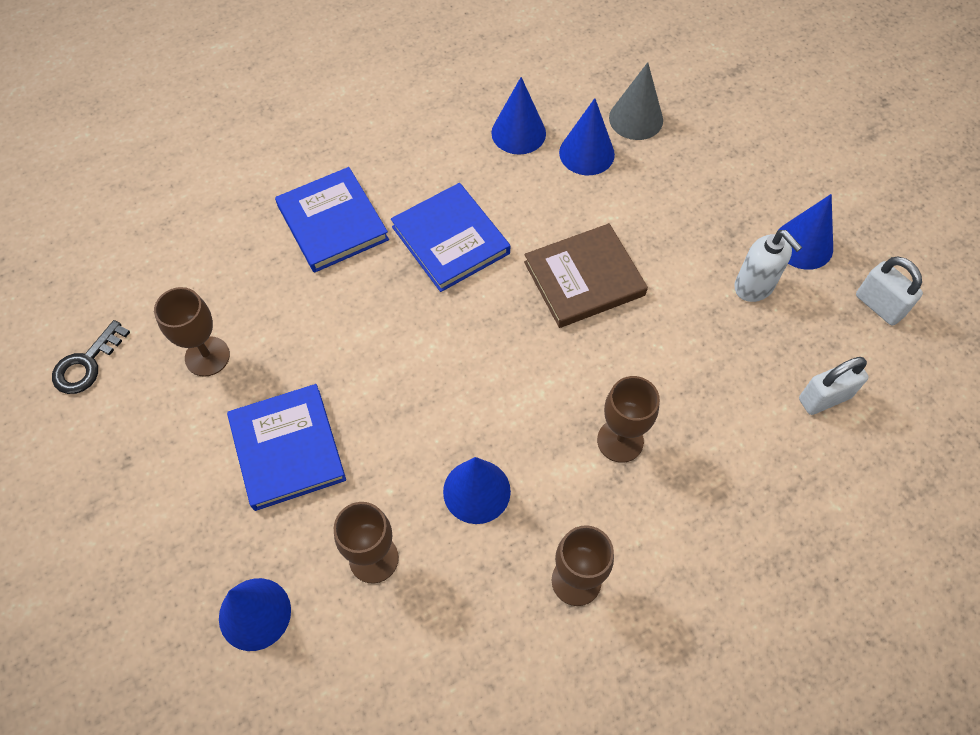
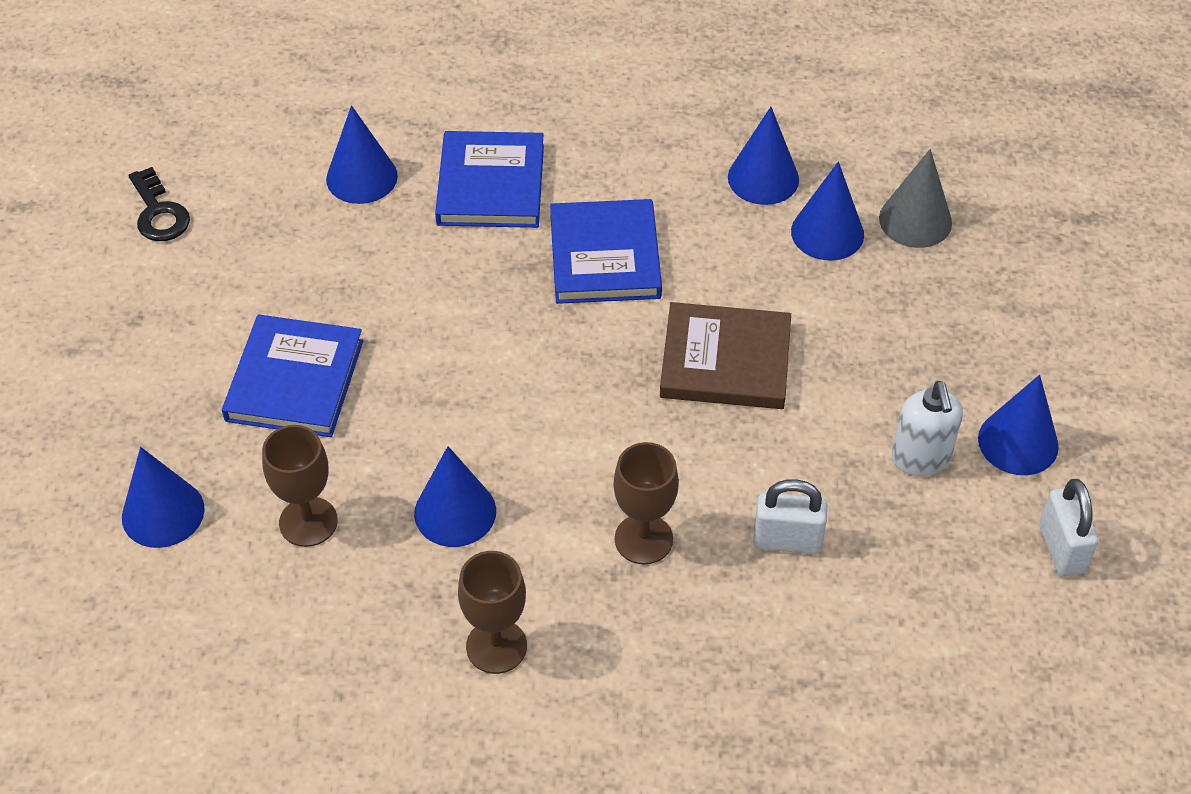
camera: 30 degrees right, 10 degrees down
black key [52,320,130,394] -> black key turned 90 degrees counterclockwise [128,167,190,241]
brown goblet [154,287,230,377] -> none
white padlock [799,357,869,415] -> white padlock moved to [753,479,827,554]
none -> blue cone [326,105,398,204]

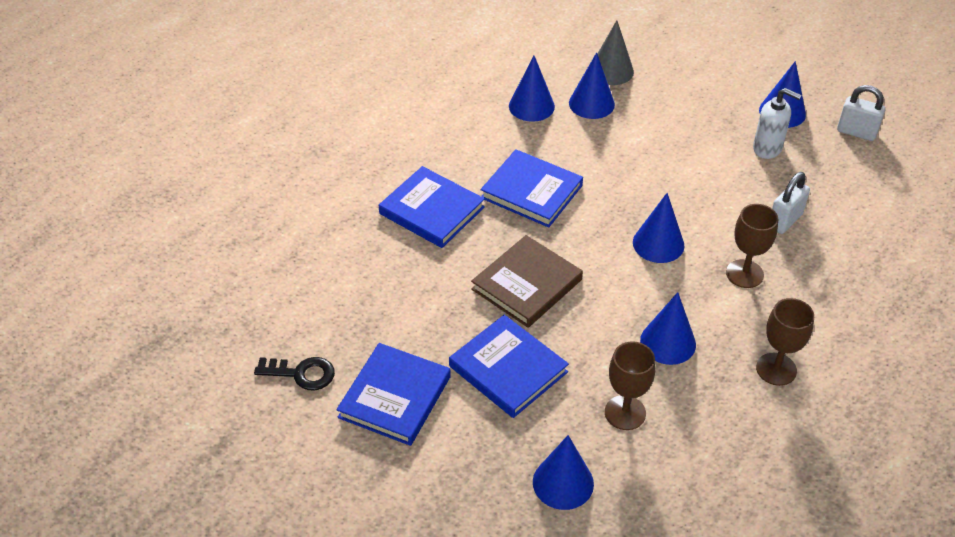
camera: 55 degrees left, 5 degrees down
blue cone [326,105,398,204] -> blue cone moved to [633,193,685,263]
brown book [660,302,791,409] -> brown book moved to [471,235,583,328]
none -> blue book [336,343,451,446]

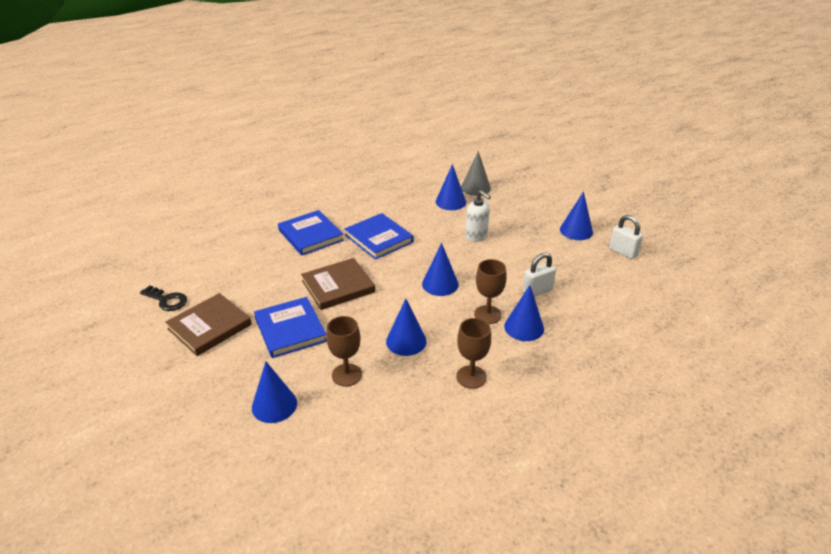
camera: 20 degrees right, 10 degrees down
blue book [336,343,451,446] -> brown book [165,293,252,356]
blue cone [509,56,555,122] -> blue cone moved to [504,285,544,341]
white soap dispenser [753,88,802,159] -> white soap dispenser moved to [465,190,491,242]

